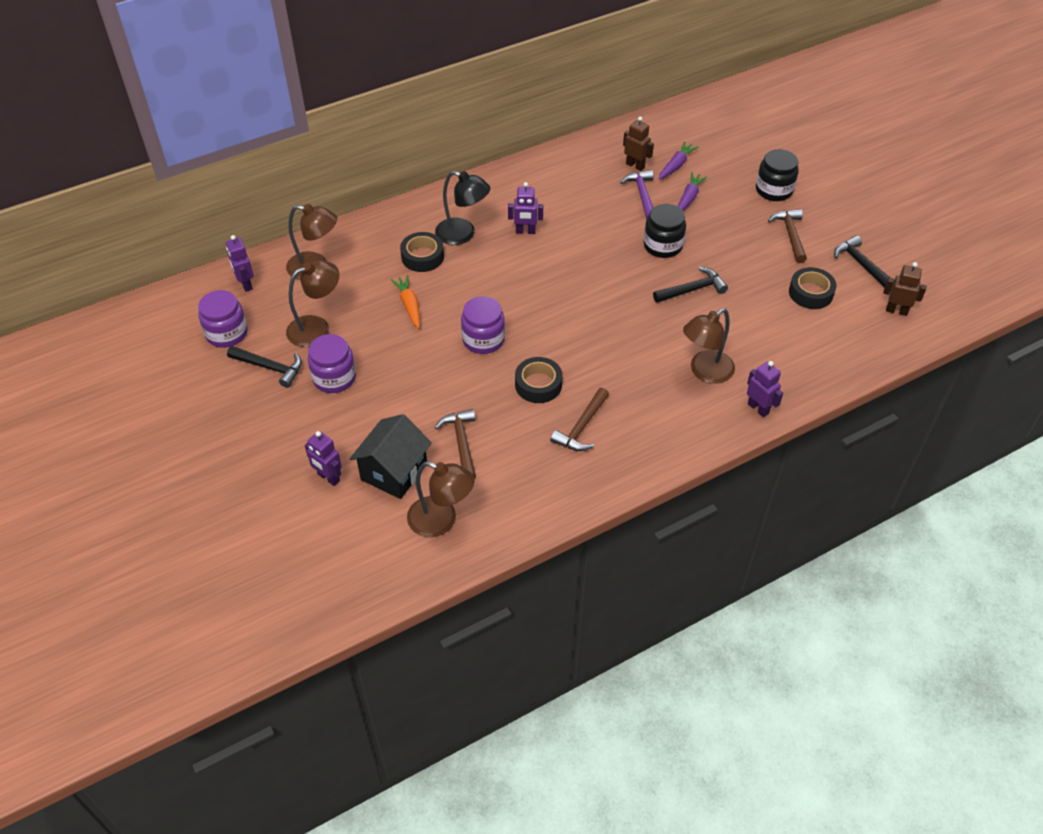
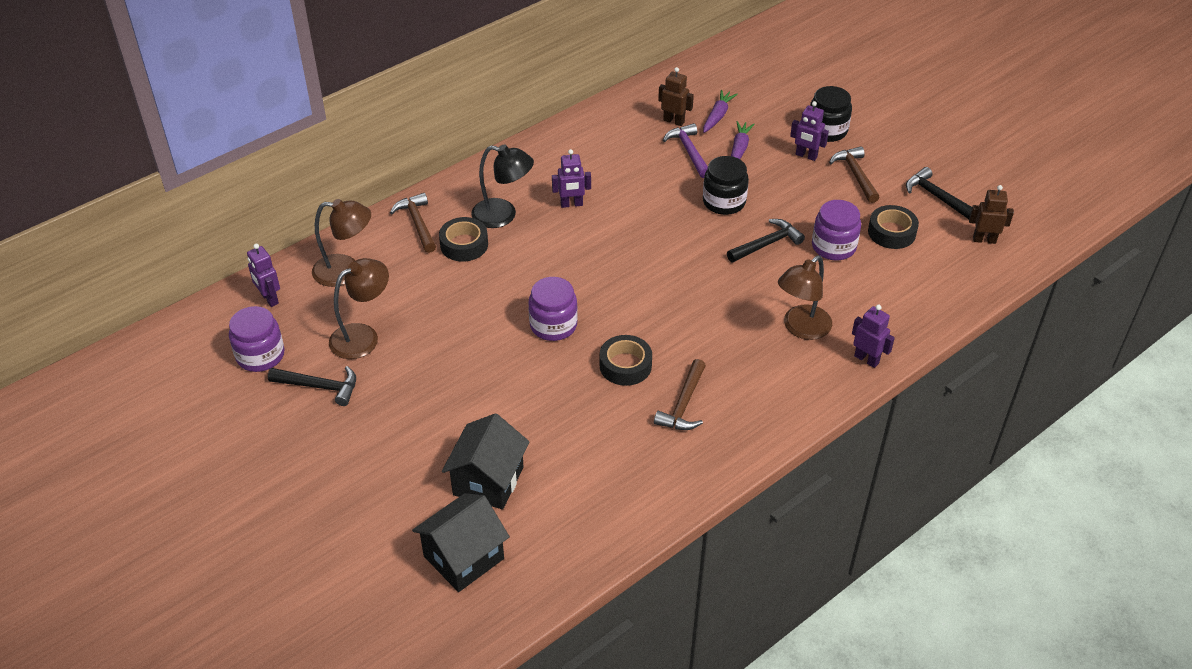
camera: 10 degrees left, 5 degrees down
purple robot [305,431,342,486] -> purple robot moved to [790,101,829,161]
purple jar [308,334,356,393] -> purple jar moved to [812,200,861,260]
orange carrot [391,275,420,329] -> none
brown lamp [407,461,475,537] -> none
brown hammer [435,409,476,479] -> brown hammer moved to [390,193,436,253]
none -> black house [412,493,510,592]

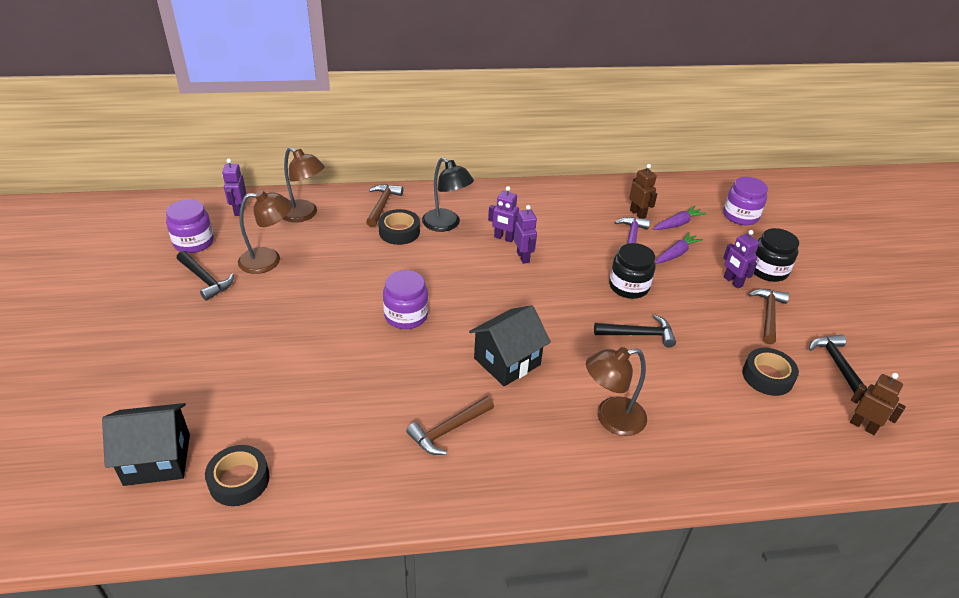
camera: 30 degrees right, 5 degrees down
black house [442,413,530,509] -> black house moved to [469,305,551,386]
black tape [599,335,652,386] -> black tape moved to [205,445,270,506]
purple jar [812,200,861,260] -> purple jar moved to [723,177,768,225]
purple robot [852,305,895,368] -> purple robot moved to [514,205,537,264]

